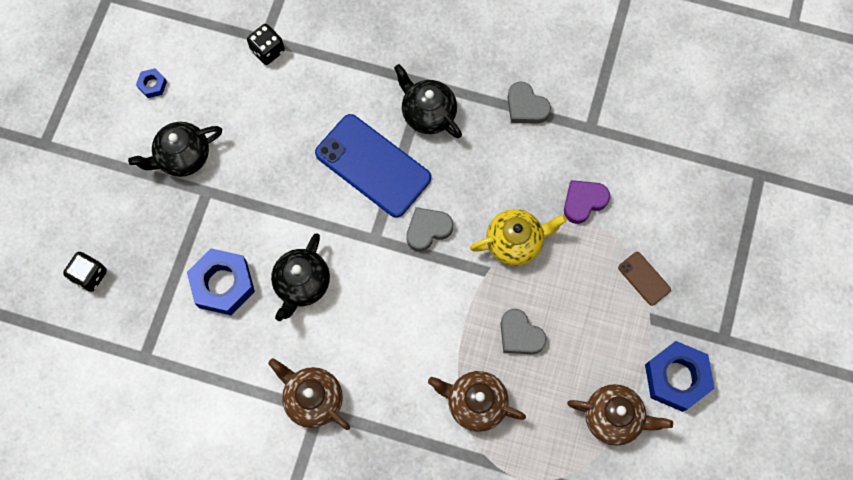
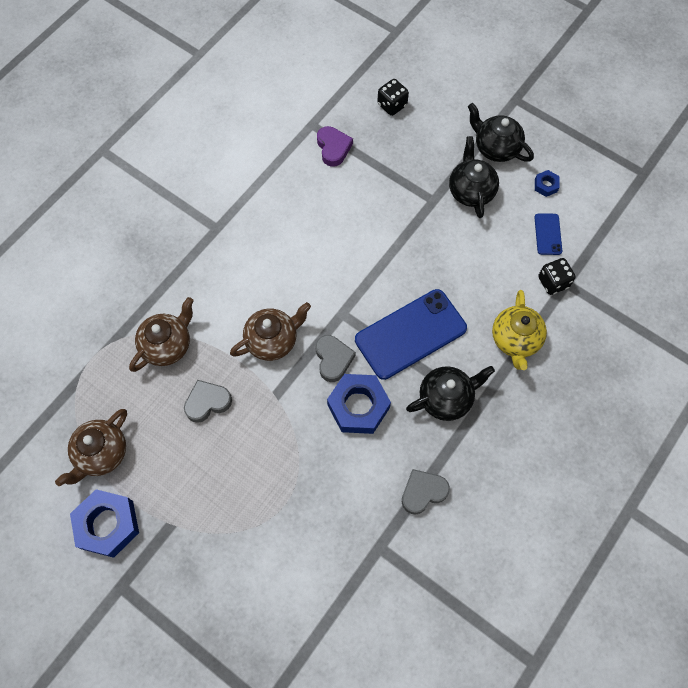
camera: 110 degrees right, 5 degrees down
blue nut [187,248,255,315] -> blue nut moved to [327,374,391,434]
brown teapot [268,358,350,430] -> brown teapot moved to [230,302,311,361]
black teapot [271,233,330,321] -> black teapot moved to [468,103,534,162]
yellow teapot [470,209,567,266] -> yellow teapot moved to [492,290,547,370]
purple heart [564,180,610,224] -> purple heart moved to [317,126,353,167]
brown phone [618,252,671,306] -> none
none -> blue phone [535,213,562,255]

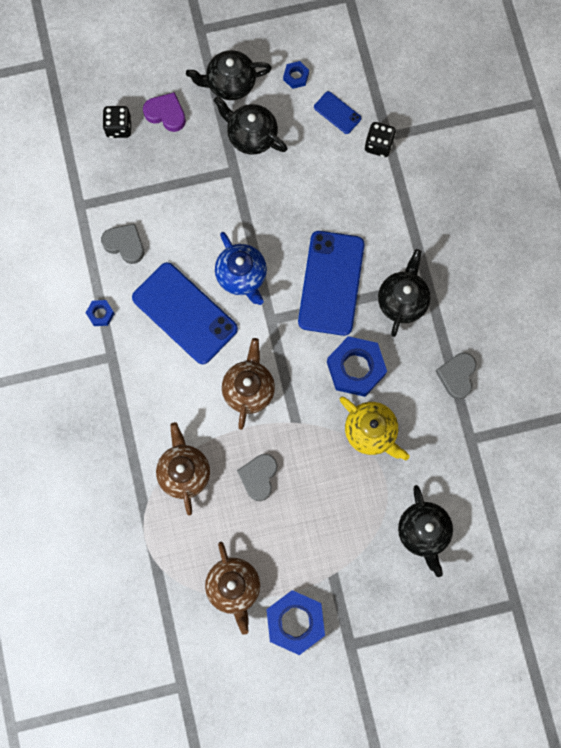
camera: 50 degrees left, 10 degrees up
grey heart [316,335,356,382] -> grey heart moved to [101,224,144,264]
purple heart [317,126,353,167] -> purple heart moved to [143,92,186,132]
yellow teapot [492,290,547,370] -> yellow teapot moved to [340,397,410,460]
none -> blue nut [86,300,115,326]
none -> blue phone [132,262,238,364]
none -> blue teapot [215,232,267,305]
none -> black teapot [398,485,453,577]

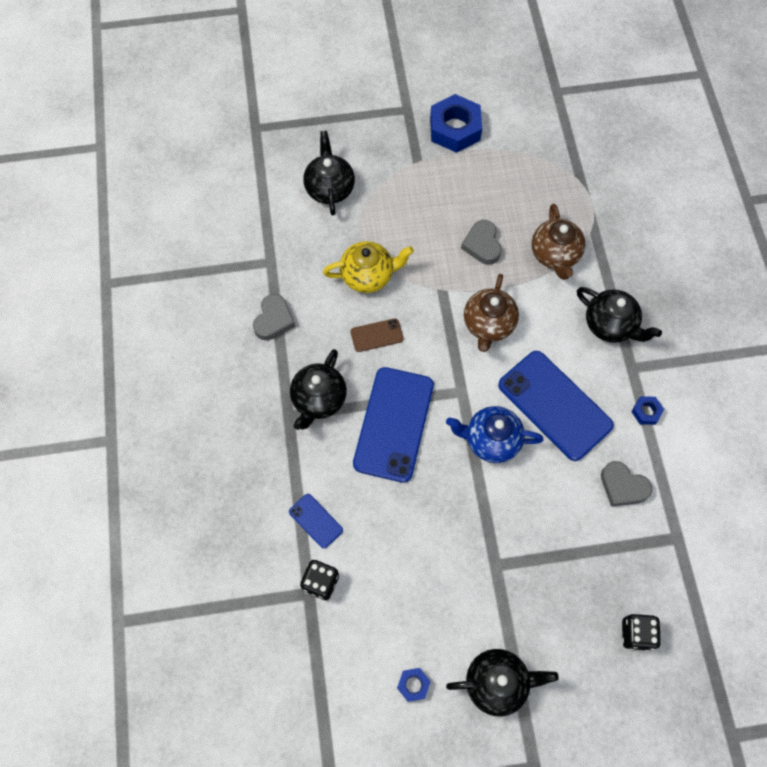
camera: 175 degrees left, 10 degrees down
purple heart [143,92,186,132] -> none
brown teapot [205,542,260,635] -> none
black teapot [213,96,287,155] -> black teapot moved to [577,287,662,343]
blue teapot [215,232,267,305] -> blue teapot turned 60 degrees counterclockwise [446,406,544,463]
grey heart [237,454,277,501] -> grey heart turned 150 degrees clockwise [461,220,501,265]
blue phone [314,91,361,134] -> blue phone moved to [289,494,343,548]
blue nut [327,336,387,397] -> brown phone [351,318,404,352]
yellow teapot [340,397,410,460] -> yellow teapot turned 120 degrees clockwise [323,241,414,293]

